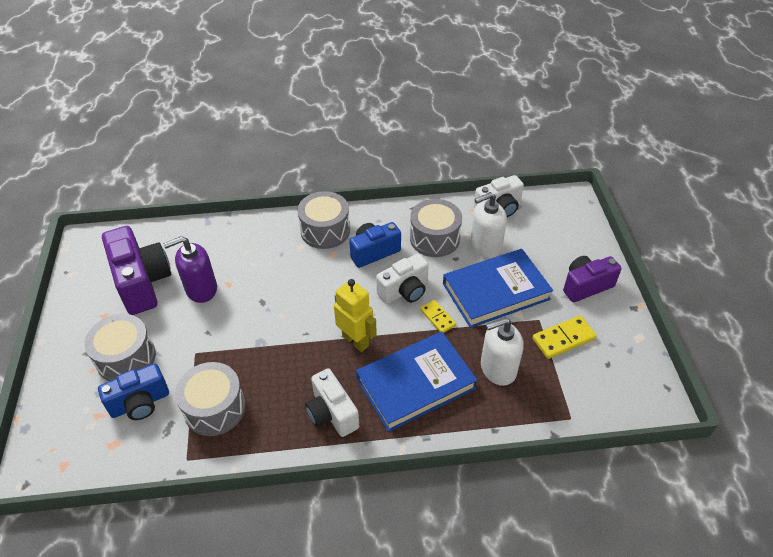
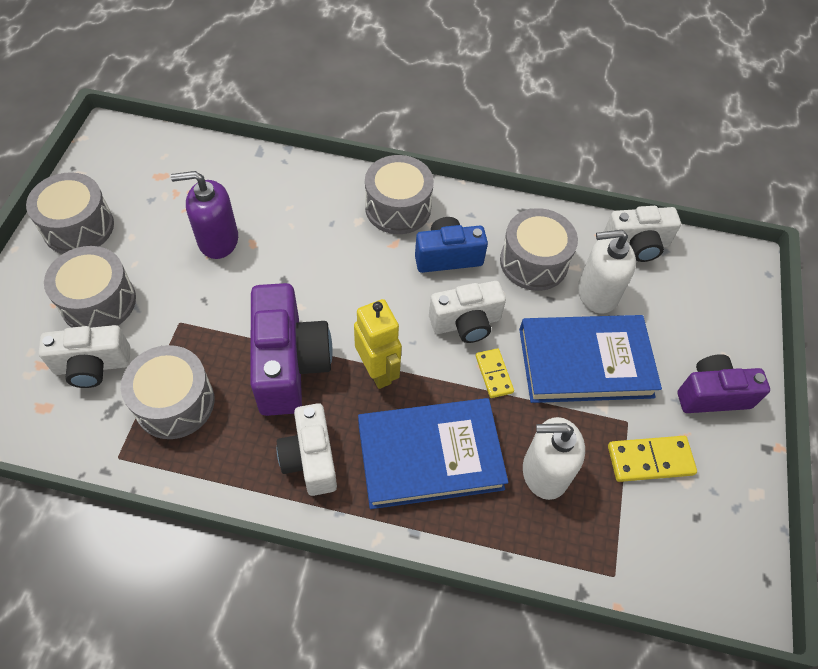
camera: 15 degrees right, 10 degrees up
blue camera [98,364,169,420] -> white camera [39,325,130,388]
purple camera [102,226,171,315] -> purple camera moved to [250,283,333,416]
none -> grey drum [26,172,114,254]

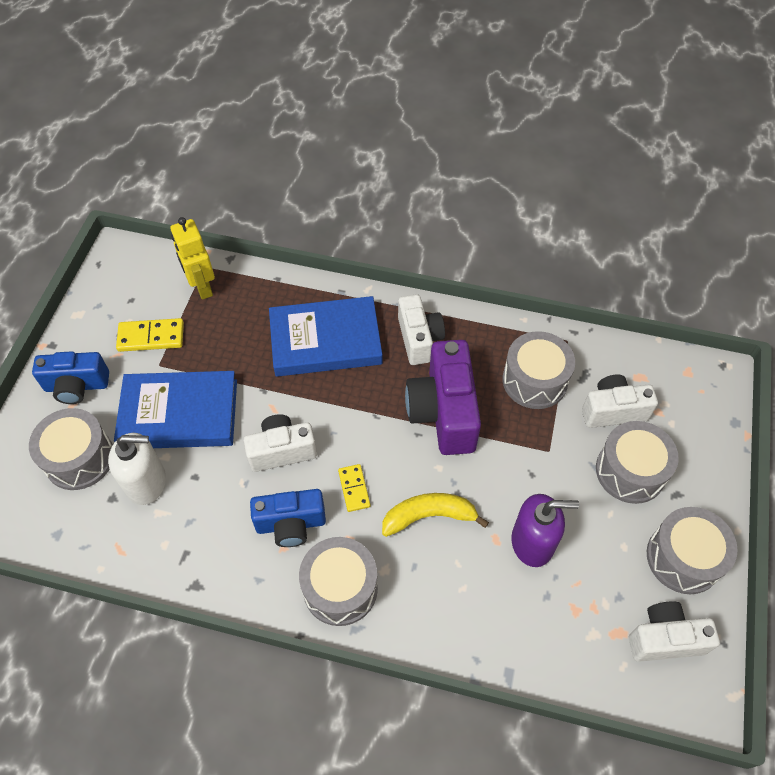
camera: 175 degrees left, 0 degrees up
yellow robot [354,299,402,389] -> yellow robot moved to [170,217,215,300]
yellow domino [476,348,514,398] -> yellow domino moved to [338,464,371,512]
grey drum [500,208,578,291] -> grey drum moved to [29,408,113,490]
white soap dispenser [523,417,585,500] -> none
white camera [604,206,681,262] -> white camera moved to [629,601,720,662]
purple camera [678,354,770,413] -> blue camera [32,351,109,404]
none -> yellow banana [382,493,489,537]

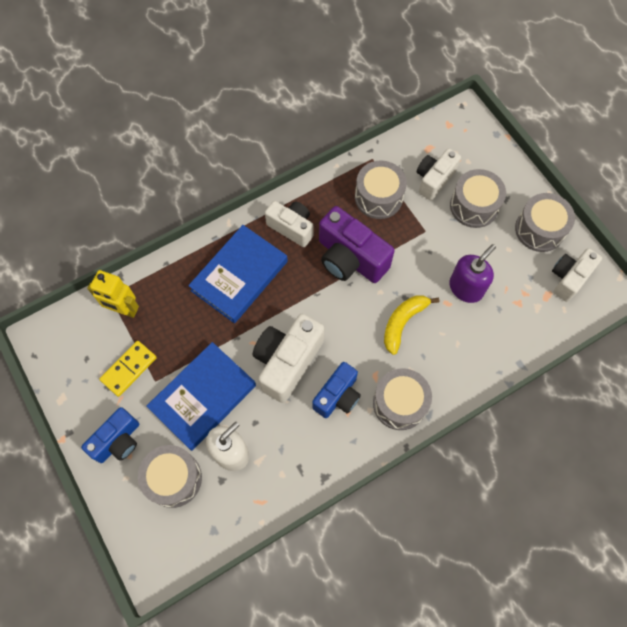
camera: 45 degrees left, 10 degrees up
white camera [243,414,317,472] -> white camera [253,314,324,403], size x1.54
yellow domino [338,464,371,512] -> none

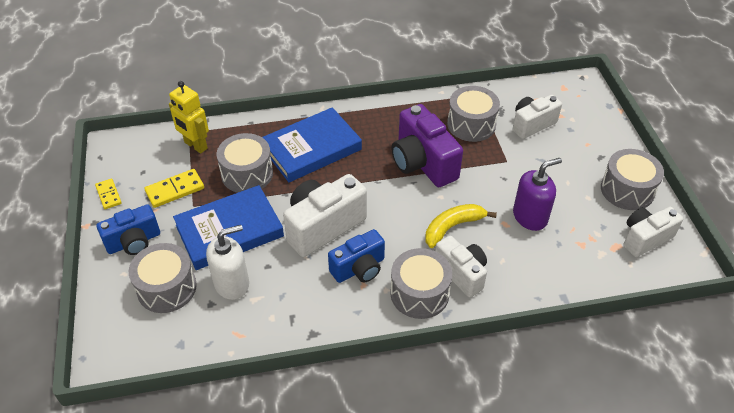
camera: 20 degrees right, 20 degrees down
white camera [265,201,313,247] -> white camera moved to [435,236,487,298]
grey drum [450,169,506,228] -> grey drum moved to [217,133,273,193]
none -> yellow domino [95,178,122,209]

